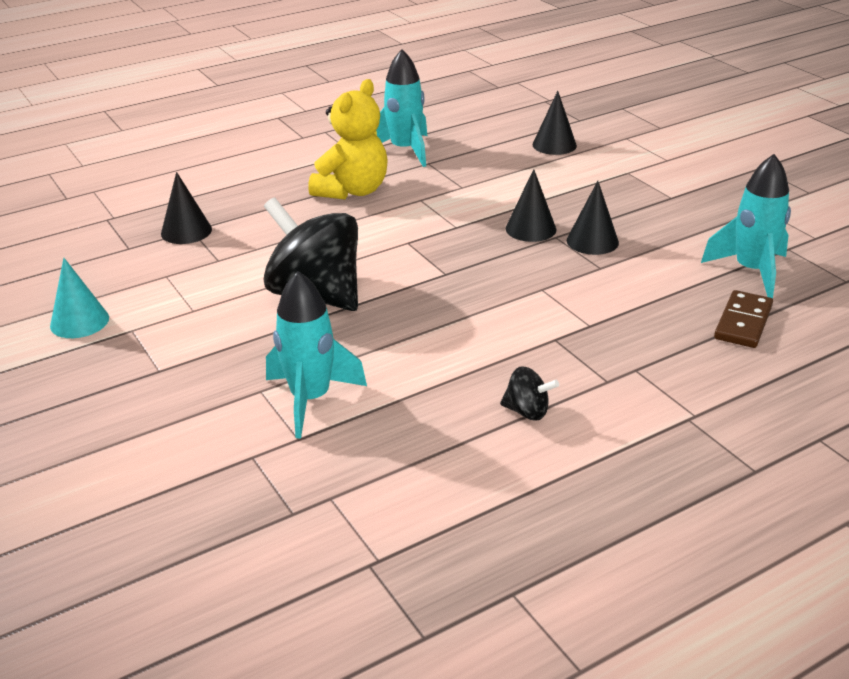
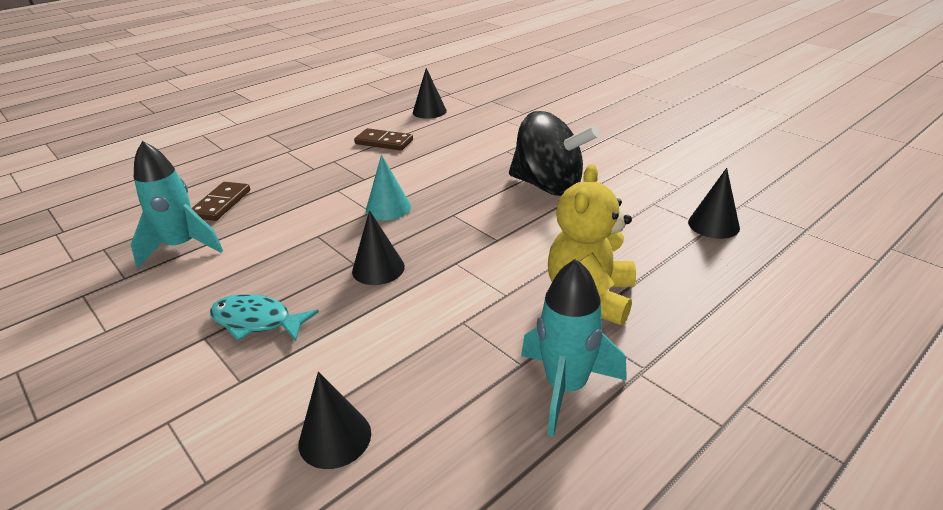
camera: 170 degrees right, 0 degrees up
turquoise cone [50,258,109,338] -> turquoise cone moved to [366,155,411,220]
turquoise rocket [266,271,367,439] -> none
black spinning top [500,366,559,421] -> brown domino [354,128,413,151]
black cone [567,181,619,255] -> black cone moved to [413,68,447,119]
none -> turquoise fish [210,294,319,341]

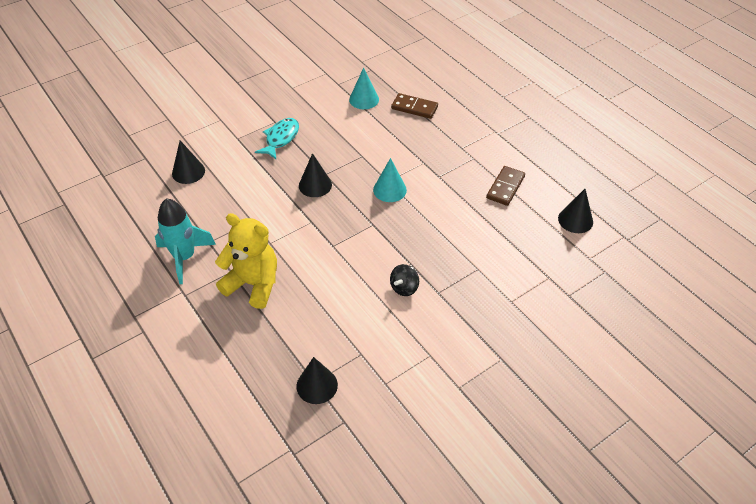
camera: 95 degrees right, 15 degrees up
turquoise rocket [131,141,223,268] -> turquoise cone [349,67,379,109]
black spinning top [509,111,599,196] -> black spinning top [390,264,419,296], size x0.43

